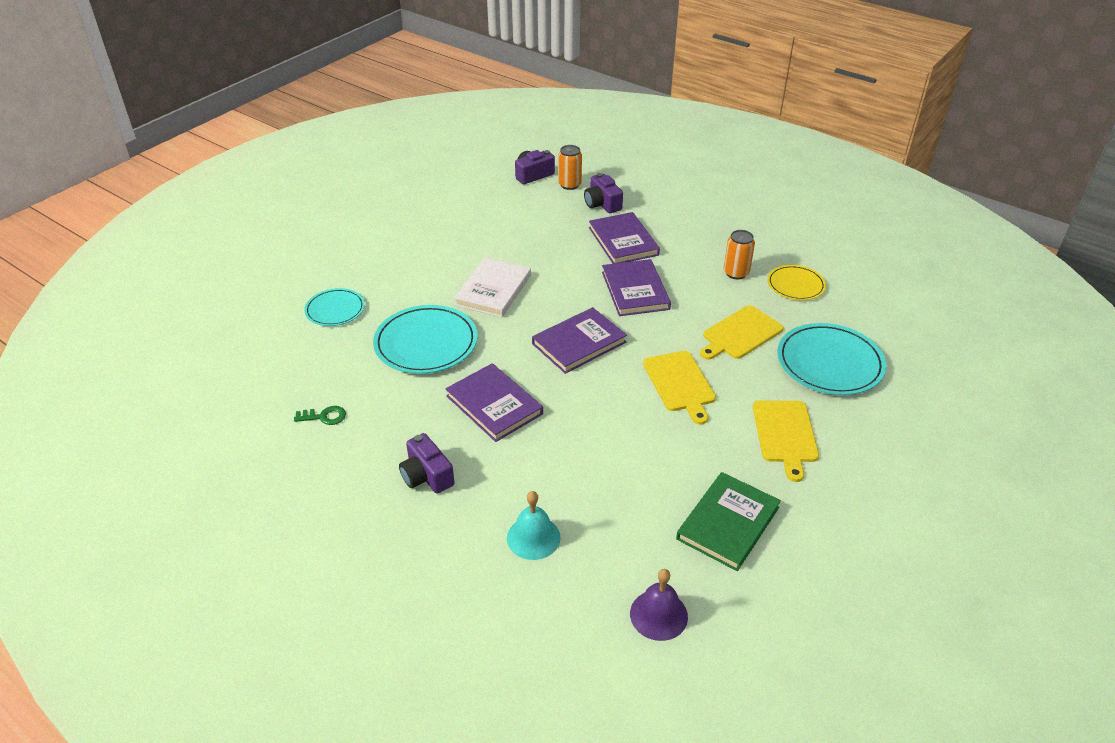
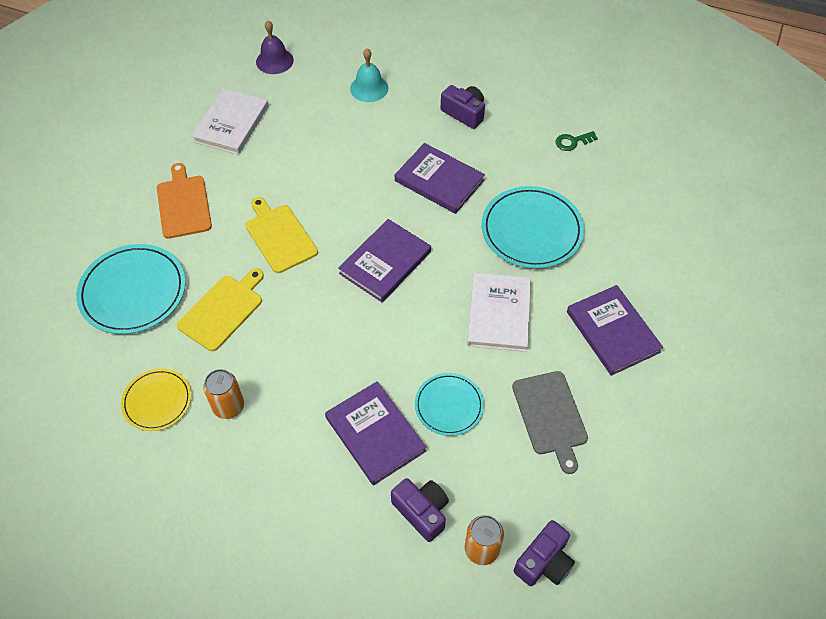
camera: 165 degrees right, 15 degrees up
turquoise plate [304,288,365,326] -> turquoise plate moved to [415,373,484,436]
purple book [602,259,671,316] -> purple book moved to [567,285,663,376]
green book [676,472,781,571] -> white book [191,88,269,155]
yellow cutting board [753,401,819,482] -> orange cutting board [157,163,212,239]
none -> grey cutting board [512,371,588,474]

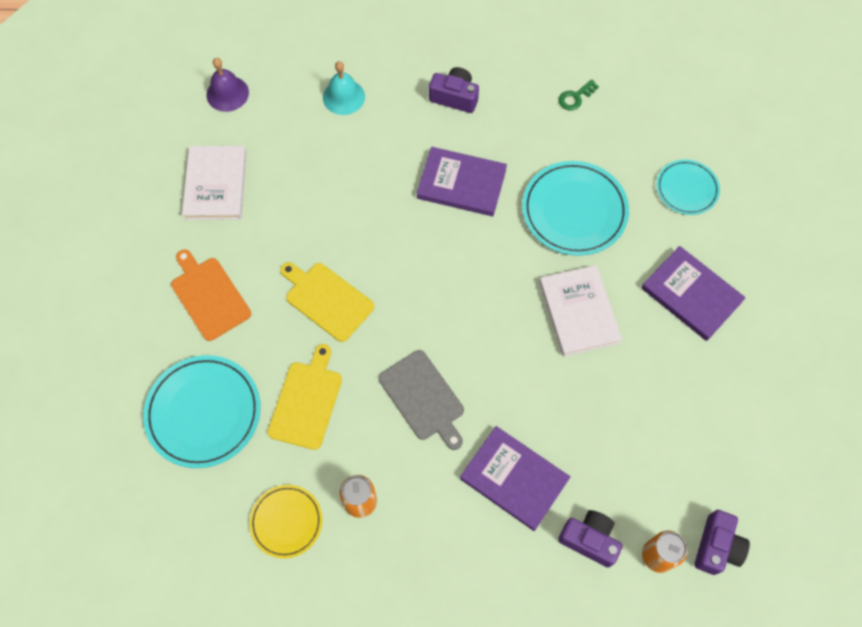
camera: 20 degrees left, 10 degrees up
purple book [338,219,431,302] -> none
turquoise plate [415,373,484,436] -> turquoise plate moved to [656,160,720,215]
grey cutting board [512,371,588,474] -> grey cutting board moved to [379,350,464,450]

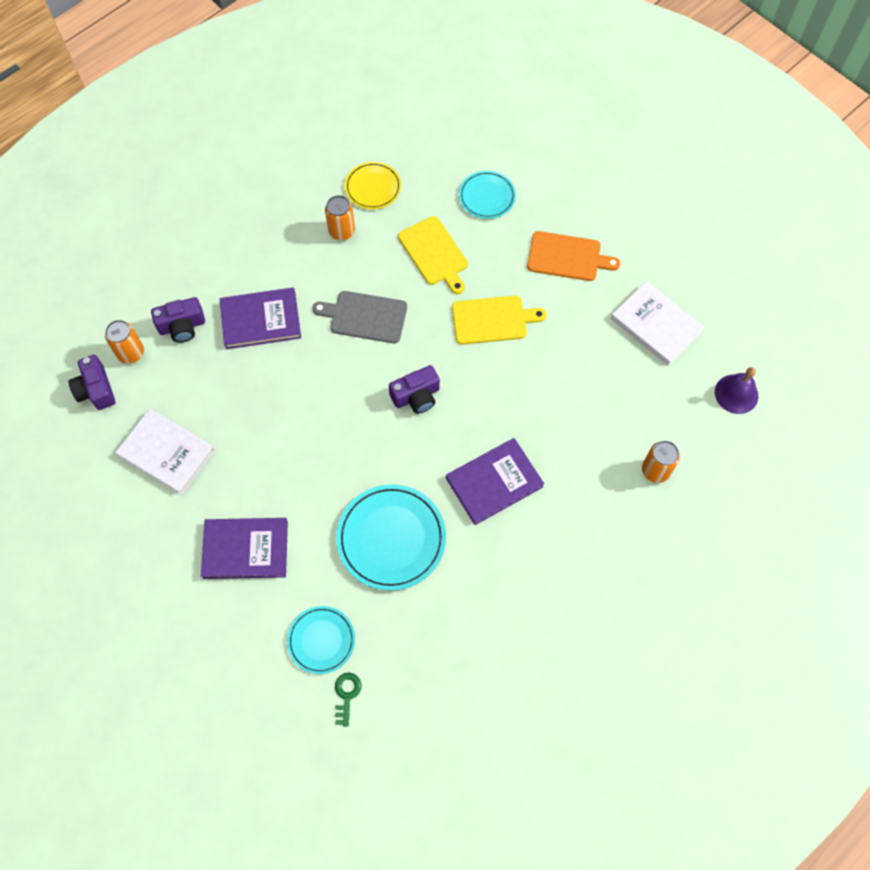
camera: 135 degrees right, 0 degrees up
turquoise plate [143,355,261,468] -> turquoise plate [459,171,516,219], size x0.60
turquoise bell [323,61,365,115] -> orange can [642,441,680,483]
purple camera [429,67,479,113] -> purple camera moved to [389,365,440,414]
white book [539,265,622,357] -> white book moved to [115,408,215,495]
green key [558,79,599,111] -> green key moved to [335,672,361,726]

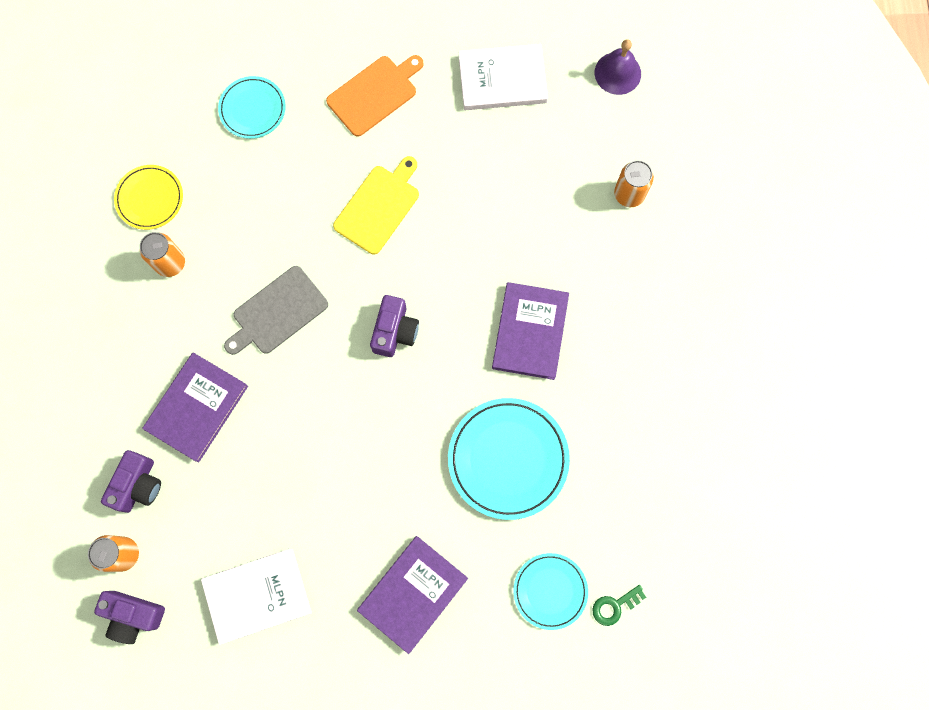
camera: 50 degrees left, 10 degrees up
green key [335,672,361,726] -> green key turned 75 degrees counterclockwise [592,585,646,626]
yellow cutting board [398,216,468,294] -> none

